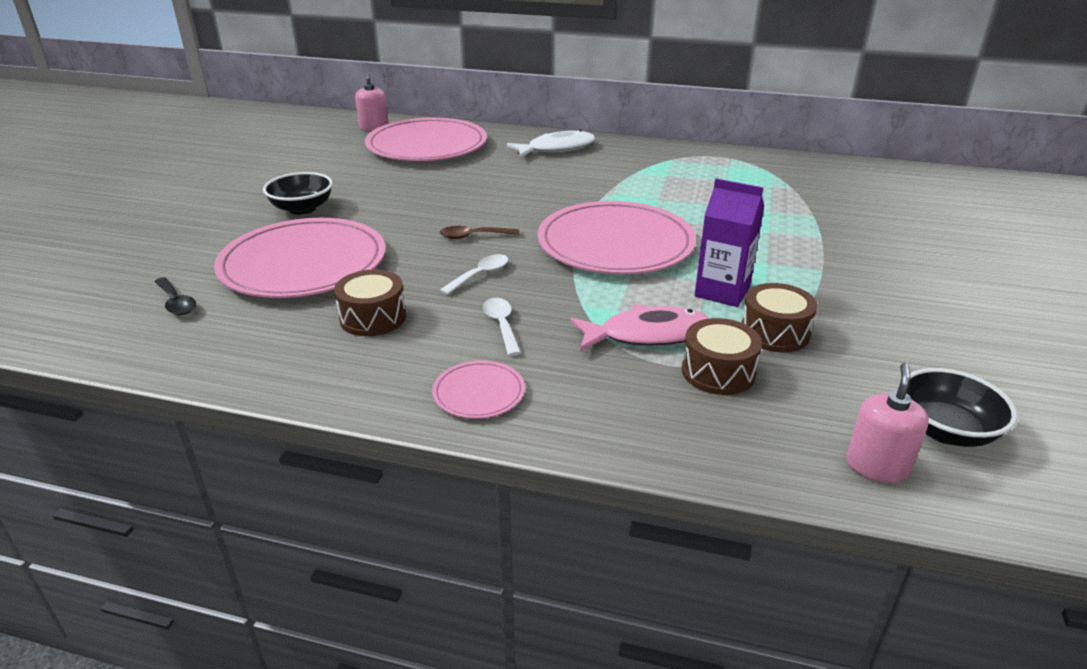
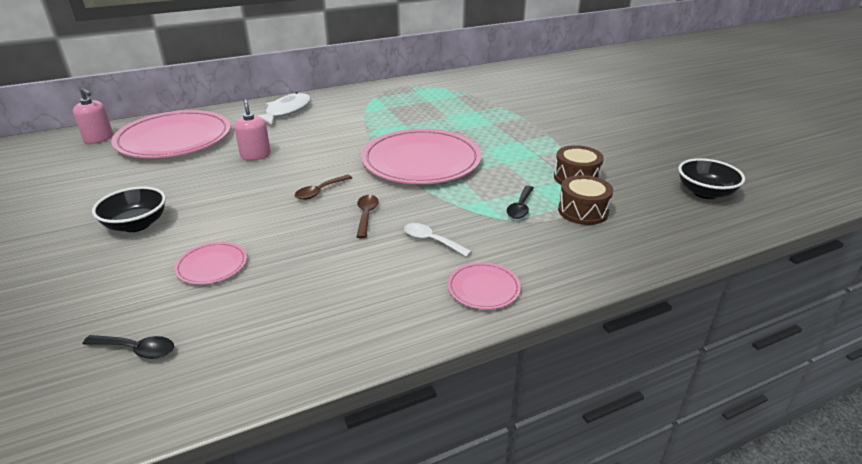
camera: 40 degrees left, 0 degrees up
pink plate [214,218,386,298] -> pink plate [174,242,247,285], size x0.44
brown drum [334,269,406,336] -> none
white spoon [440,254,508,295] -> brown spoon [357,195,379,238]
pink fish [570,304,710,352] -> black spoon [507,186,534,219]
purple carton [695,178,764,307] -> none
pink soap dispenser [846,363,929,483] -> pink soap dispenser moved to [234,99,271,160]

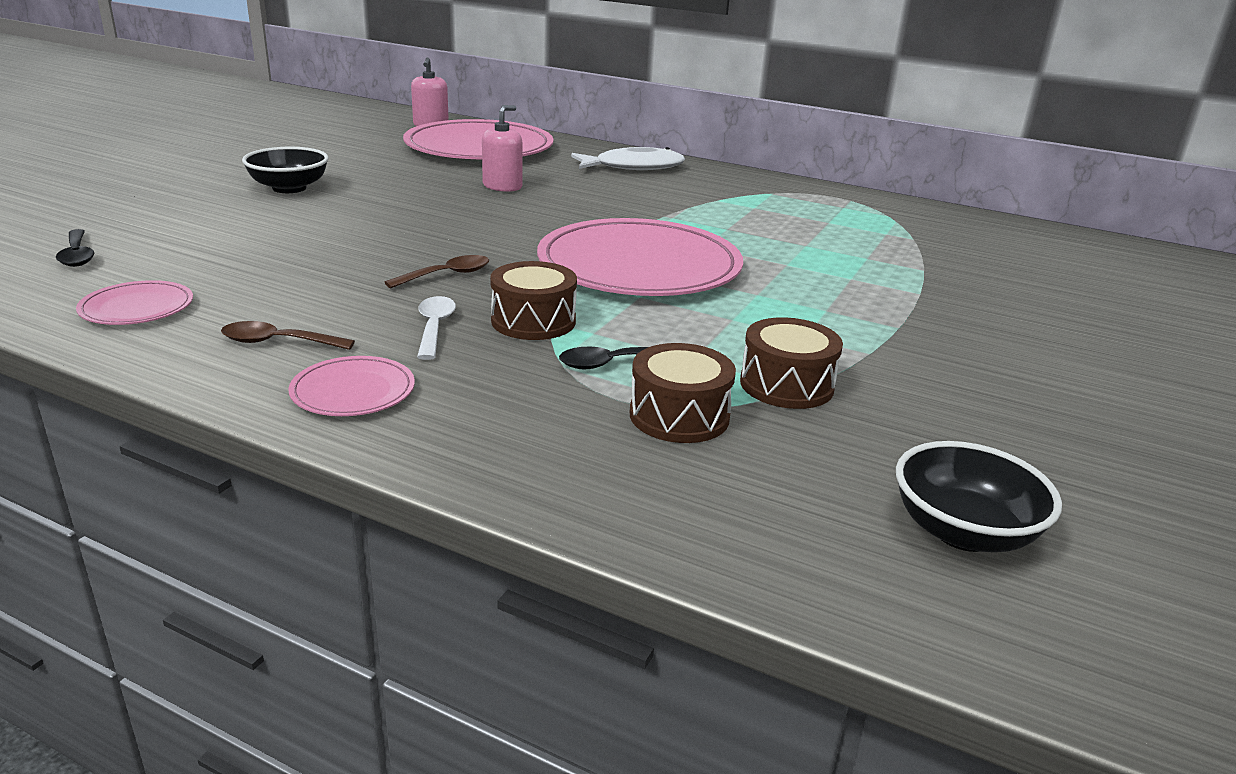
camera: 50 degrees right, 5 degrees down
pink plate [174,242,247,285] -> pink plate moved to [76,280,193,325]
brown spoon [295,175,352,200] -> brown spoon moved to [221,321,355,350]
none -> brown drum [490,261,577,340]

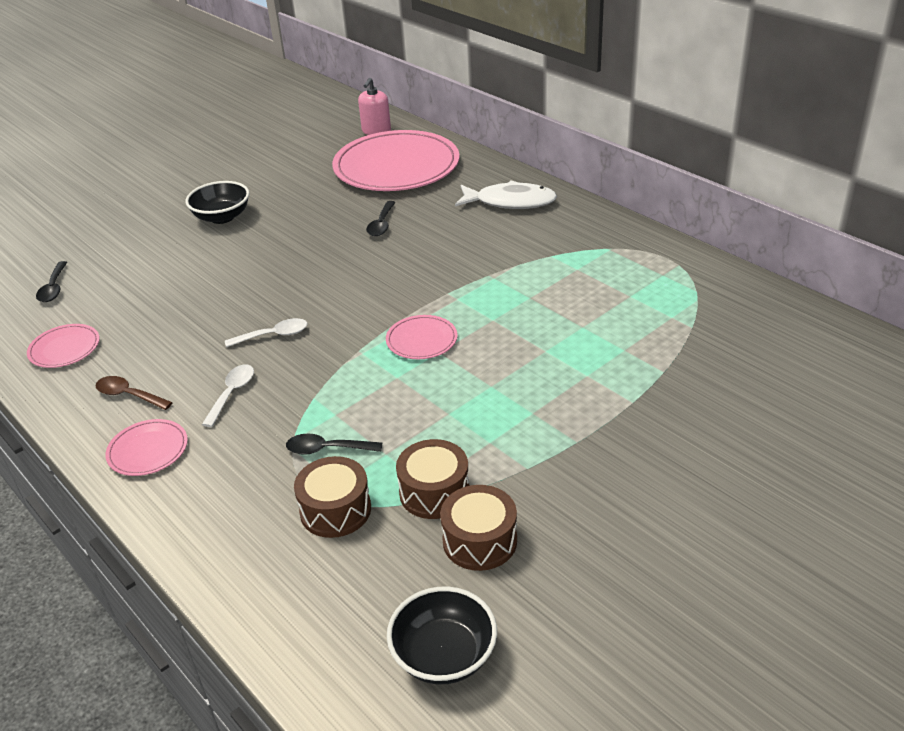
camera: 25 degrees right, 10 degrees up
brown spoon [384,255,489,288] -> white spoon [225,318,307,348]
pink soap dispenser [482,105,522,192] -> black spoon [366,201,396,236]
brown drum [490,261,577,340] -> brown drum moved to [440,485,517,571]
pink plate [537,218,743,296] -> pink plate [386,315,457,359], size x0.44

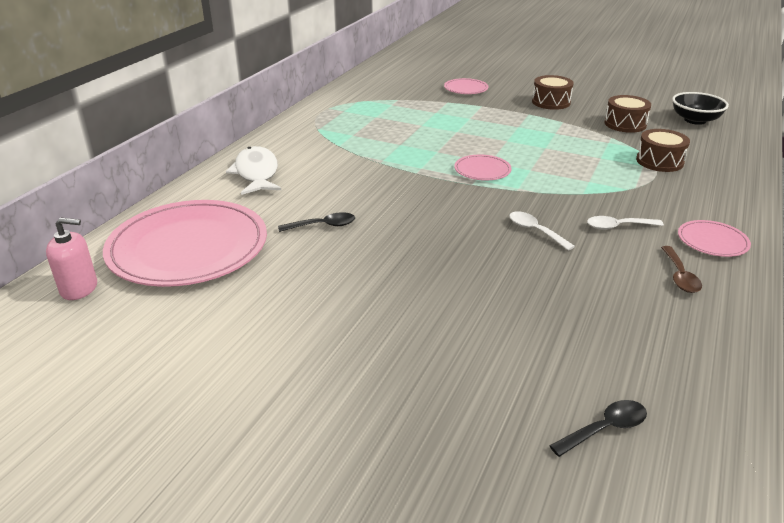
camera: 115 degrees left, 5 degrees down
pink plate [27,324,100,368] -> pink plate moved to [444,78,488,94]
black bowl [185,181,250,224] -> none
black spoon [286,434,382,455] -> none
brown drum [396,439,470,519] -> brown drum moved to [532,75,574,110]

